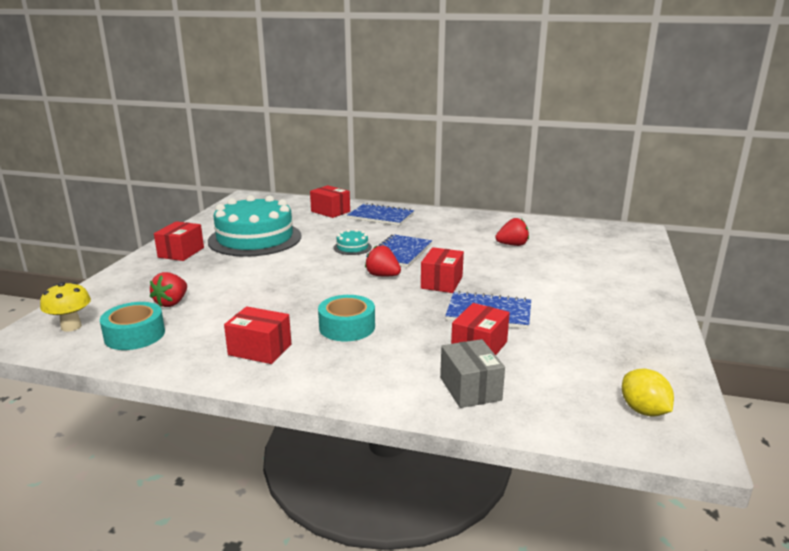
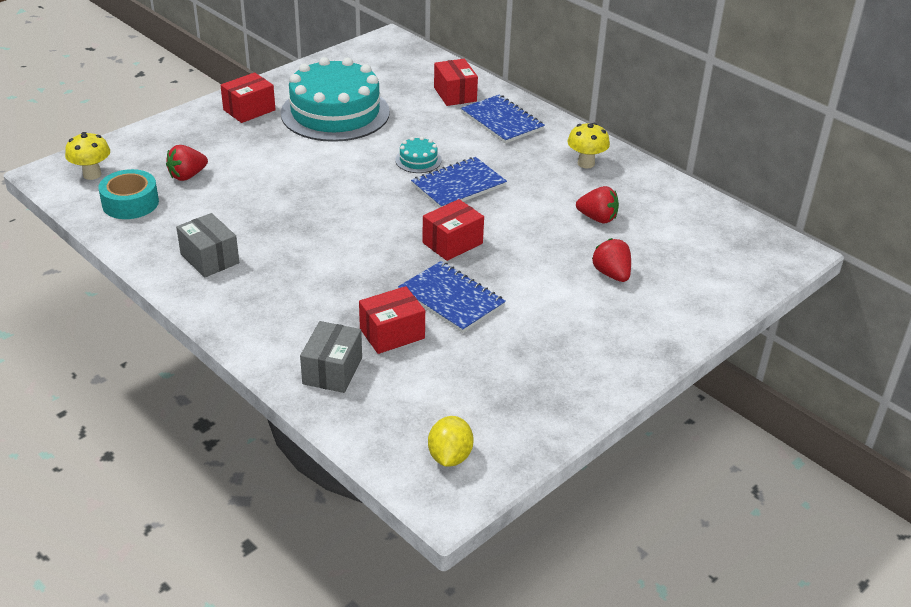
camera: 30 degrees right, 15 degrees up
red box [224,306,291,364] -> grey box [176,213,239,278]
turquoise tape [318,295,375,341] -> none
red strawberry [365,245,401,277] -> red strawberry moved to [592,238,631,282]
none -> yellow mushroom [568,123,610,168]

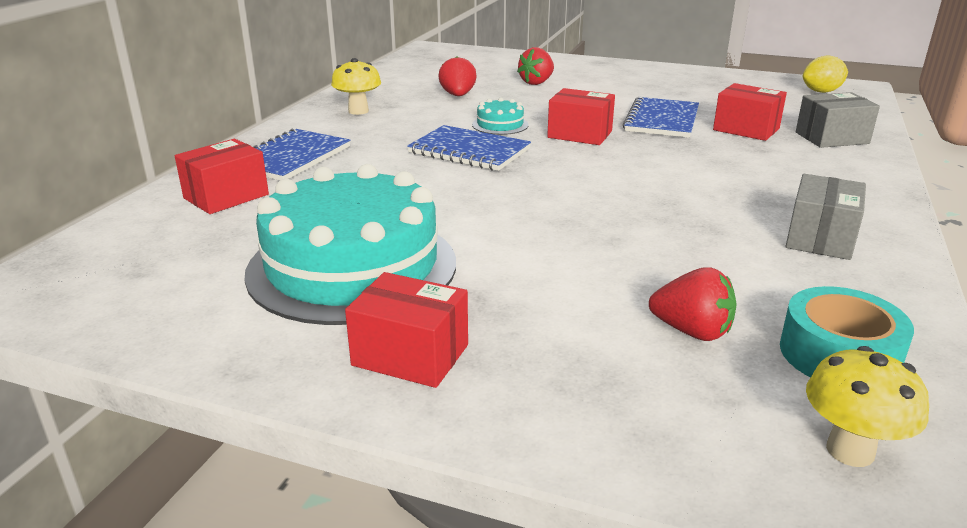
camera: 115 degrees left, 10 degrees down
turquoise cake [395,136,442,173] -> turquoise cake moved to [472,98,529,135]

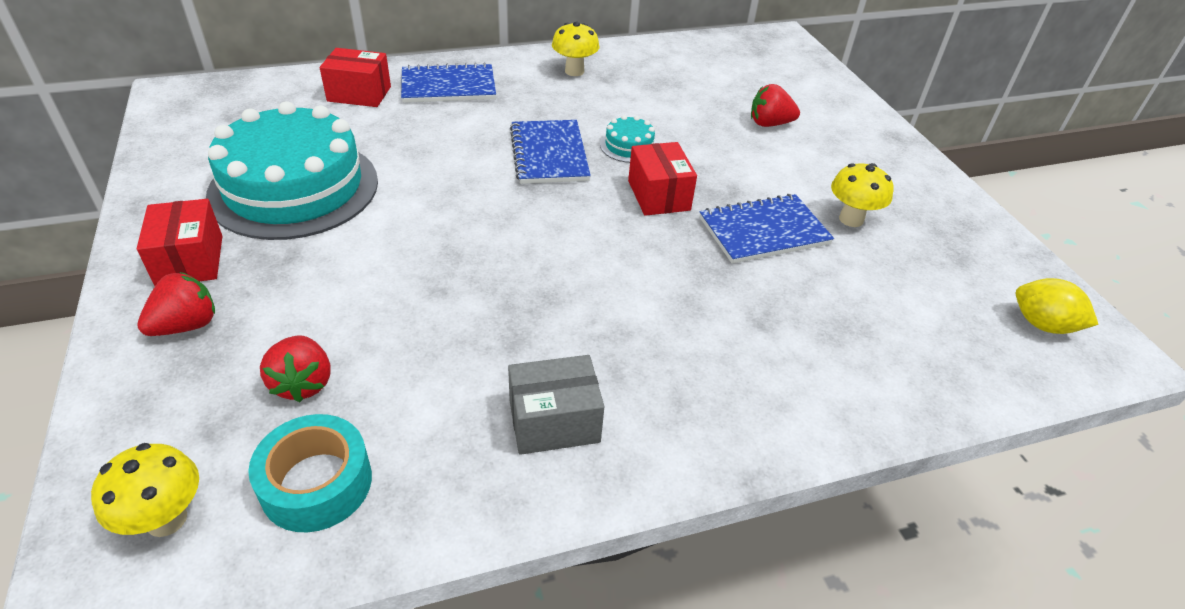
camera: 50 degrees right, 15 degrees up
red strawberry [438,56,477,96] -> red strawberry moved to [137,272,215,336]
red box [713,83,787,141] -> none
grey box [796,92,880,148] -> none
none -> yellow mushroom [831,163,894,227]

